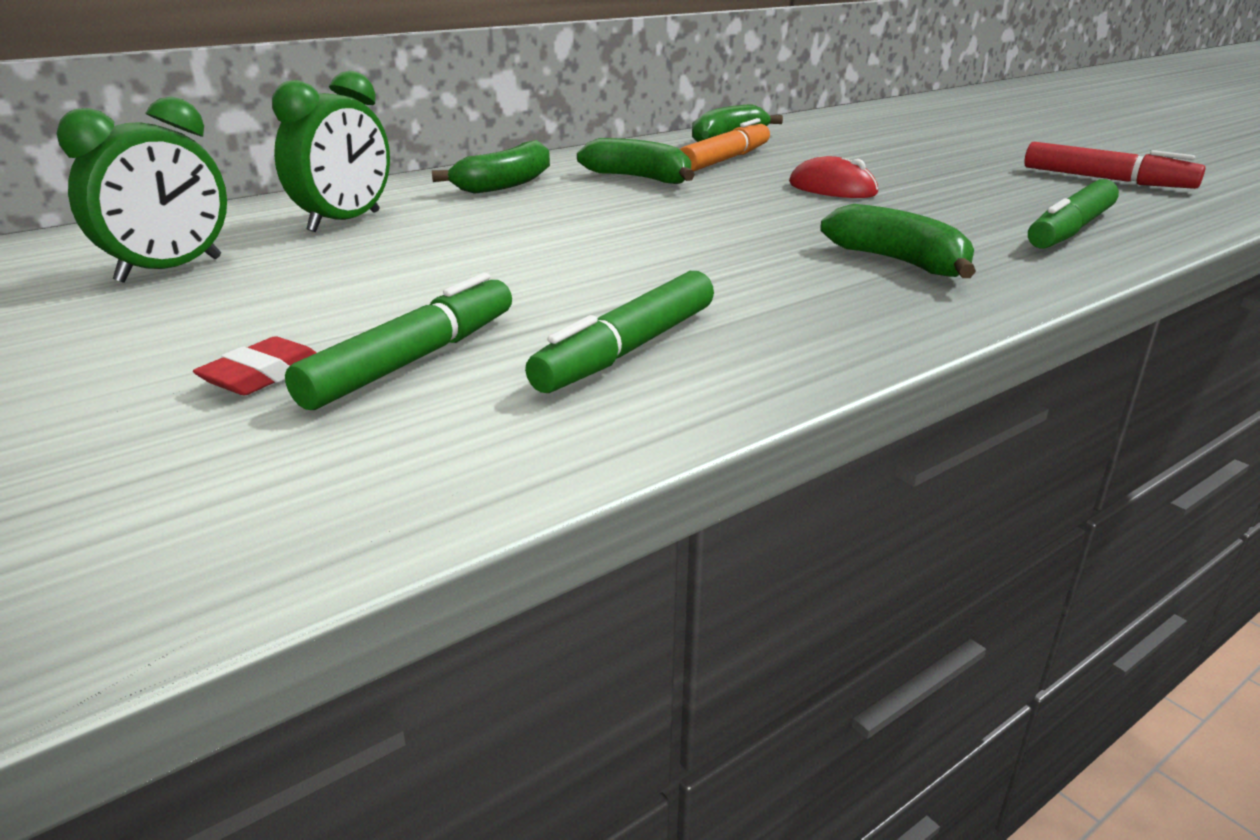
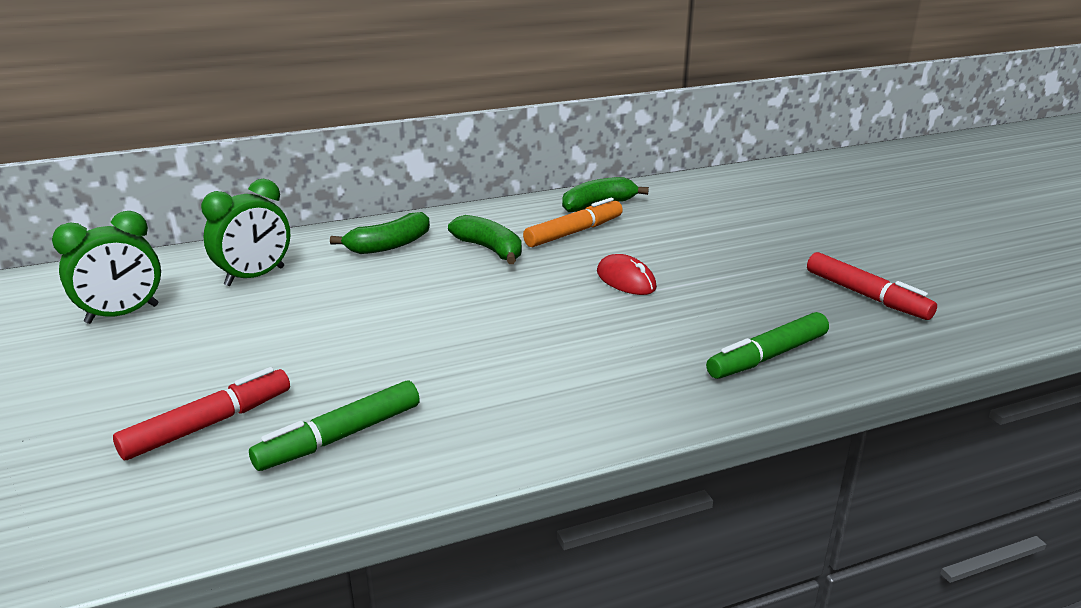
camera: 15 degrees right, 0 degrees up
red eraser [193,336,316,395] -> none
green marker [285,273,512,410] -> red marker [113,367,290,460]
green banana [820,204,976,278] -> none

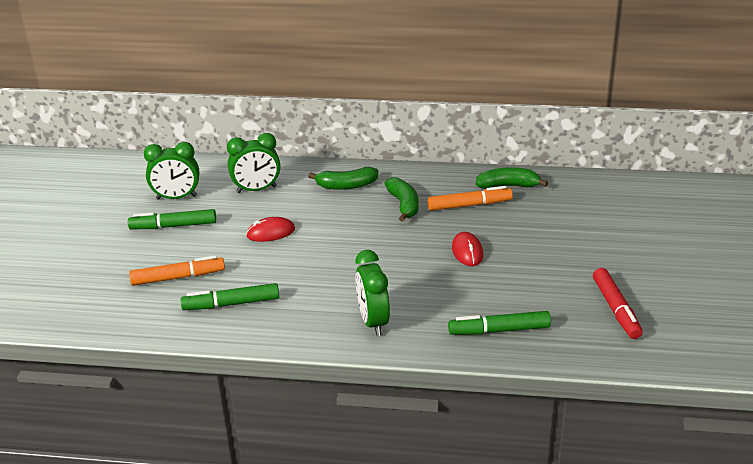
camera: 30 degrees right, 5 degrees up
red marker [113,367,290,460] -> orange marker [129,255,225,286]
none -> green marker [128,209,216,229]
none -> red mouse [246,217,295,242]
none -> green clock [355,250,390,336]

